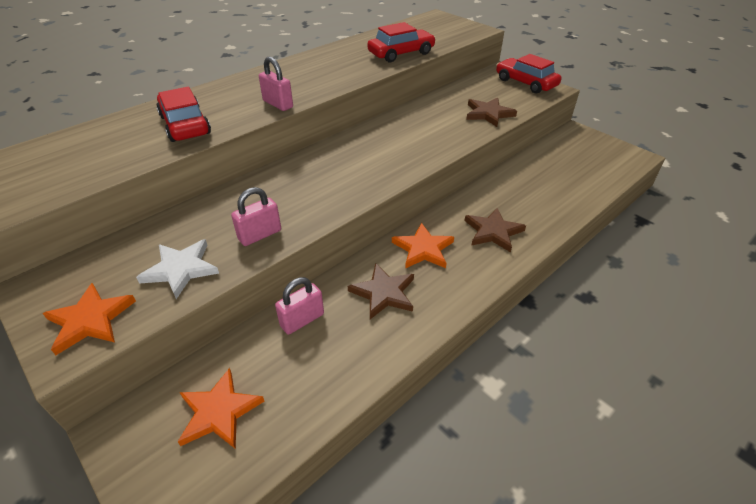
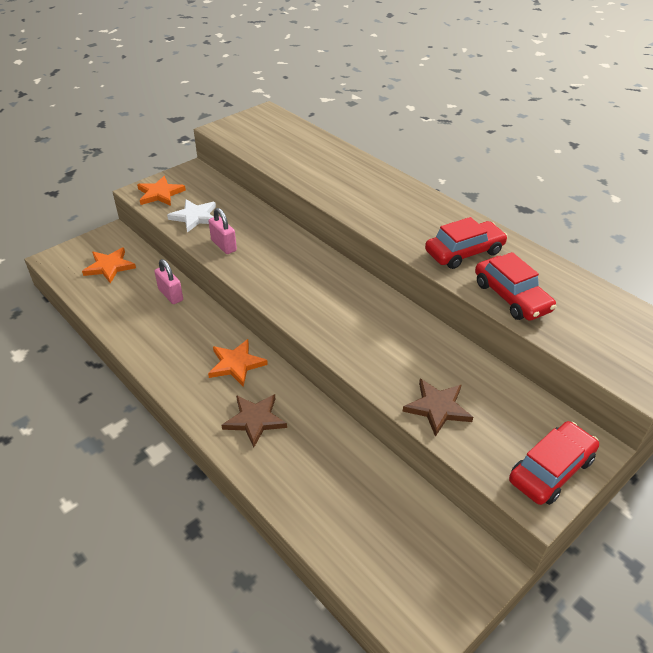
camera: 90 degrees right, 0 degrees up
red car [156,87,211,142] -> red car moved to [425,217,508,269]
pink padlock [259,57,293,111] -> none
brown star [348,263,414,319] -> none

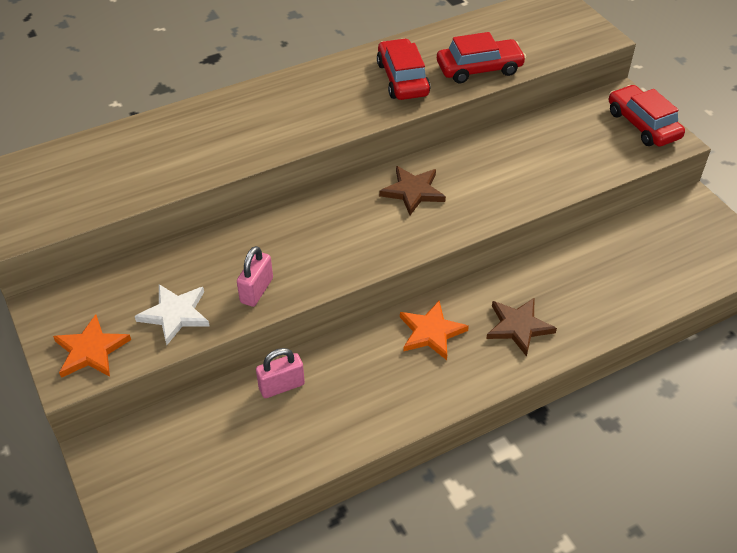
camera: 75 degrees left, 5 degrees up
orange star [82,247,136,284] -> none
pink padlock [209,208,237,254] -> pink padlock turned 45 degrees counterclockwise [237,246,273,307]
brown star [402,379,473,437] -> brown star moved to [379,166,446,215]

